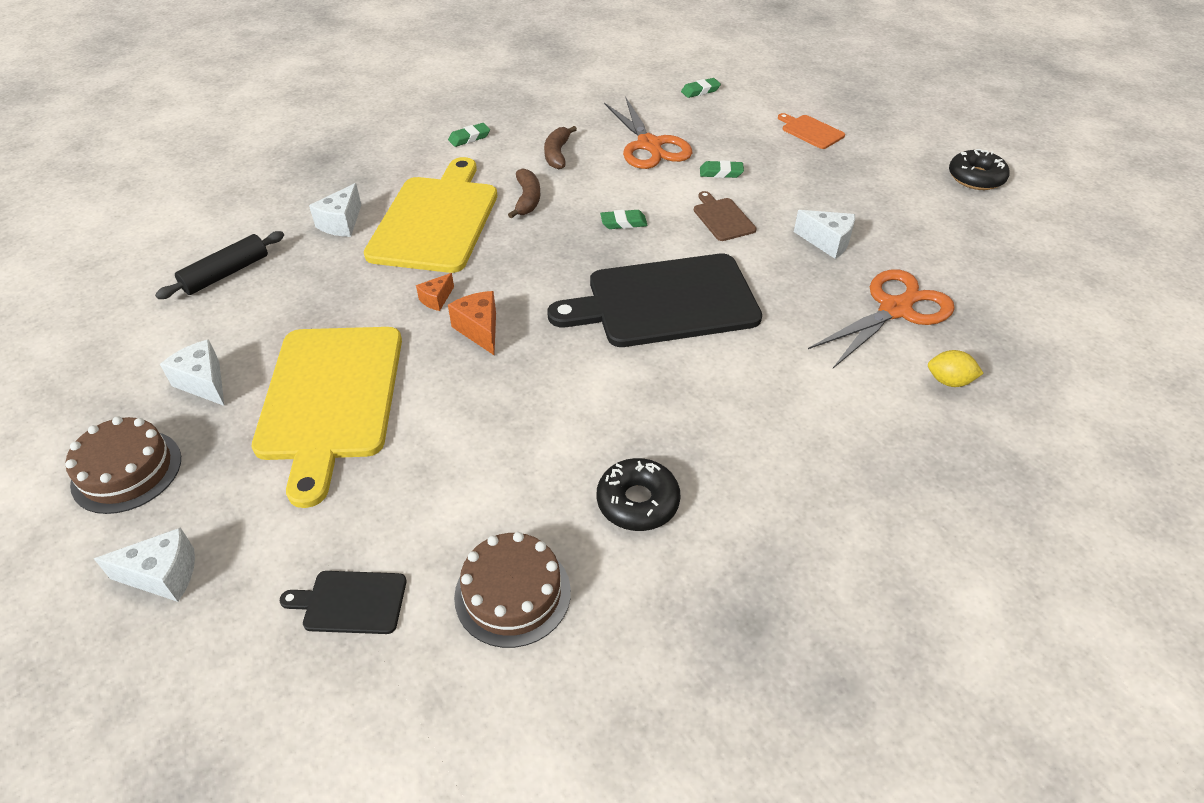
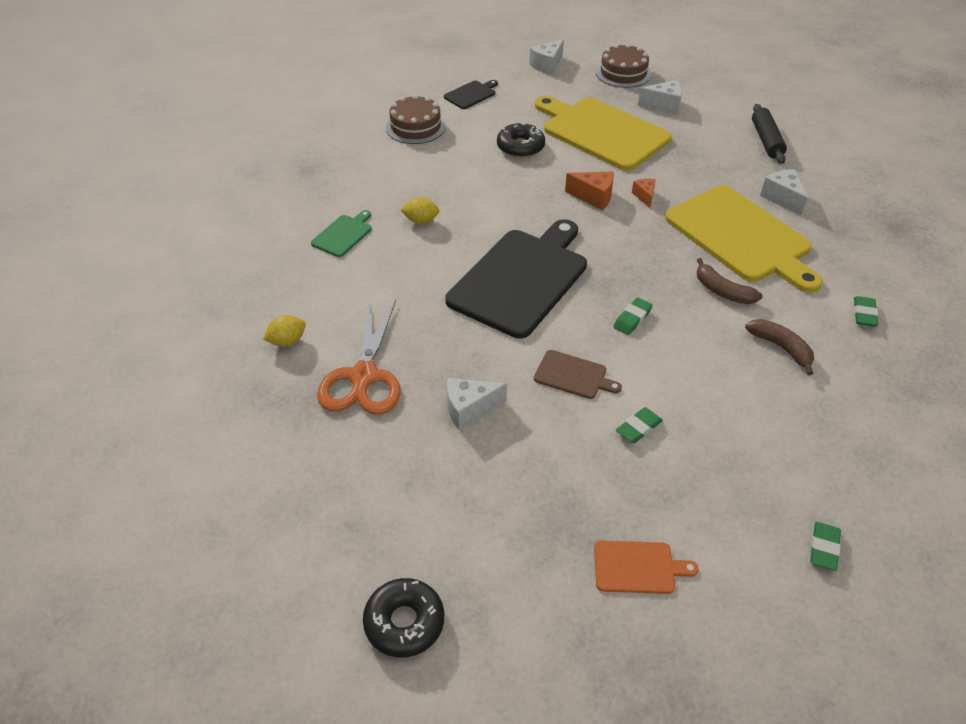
camera: 135 degrees right, 0 degrees up
black donut [597,458,681,531] -> black donut moved to [497,122,545,158]
orange scissors [604,98,692,169] -> none
none -> green cutting board [311,210,372,257]
none -> yellow lemon [401,197,439,224]

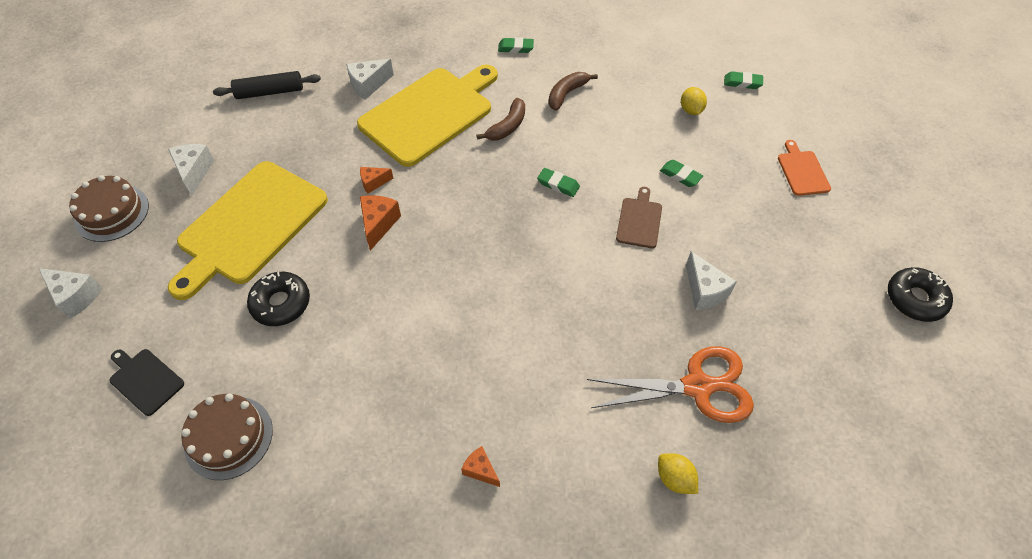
camera: 100 degrees left, 10 degrees up
green cutting board [311,210,372,257] -> orange cheese [461,446,500,487]
yellow lemon [401,197,439,224] -> yellow lemon moved to [681,87,707,115]
black cutting board [445,219,587,339] -> none

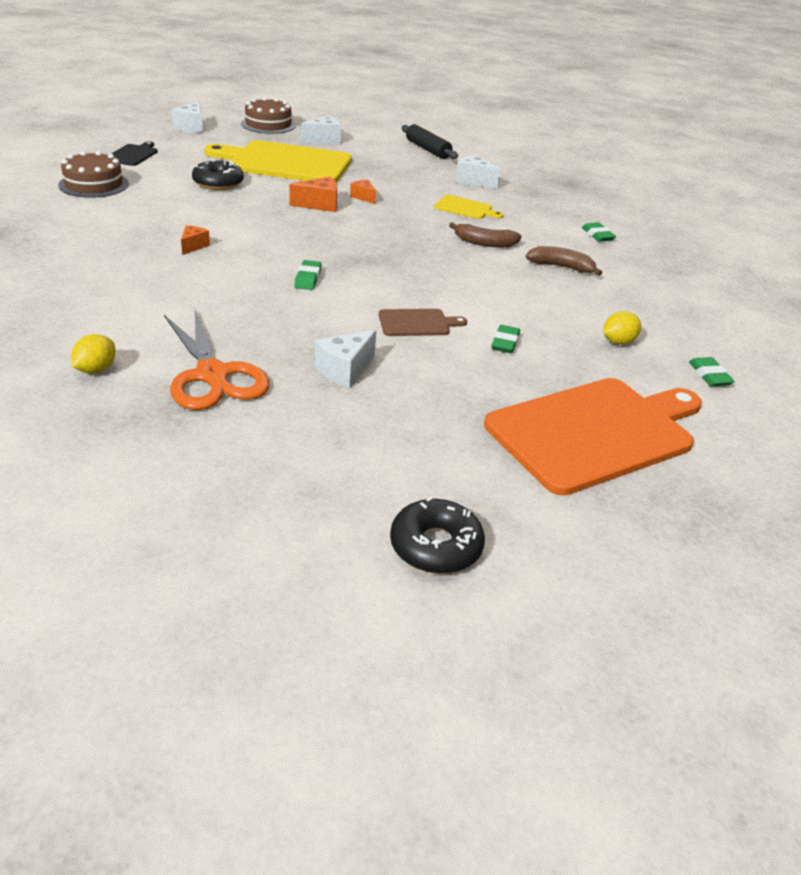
camera: 65 degrees right, 20 degrees down
yellow cutting board [357,64,498,167] -> yellow cutting board [434,195,504,219], size x0.43
orange cheese [461,446,500,487] -> orange cheese moved to [181,225,210,255]
green eraser [537,168,580,197] -> green eraser moved to [294,260,322,290]
orange cutting board [778,140,831,196] -> orange cutting board [484,378,702,496], size x2.30

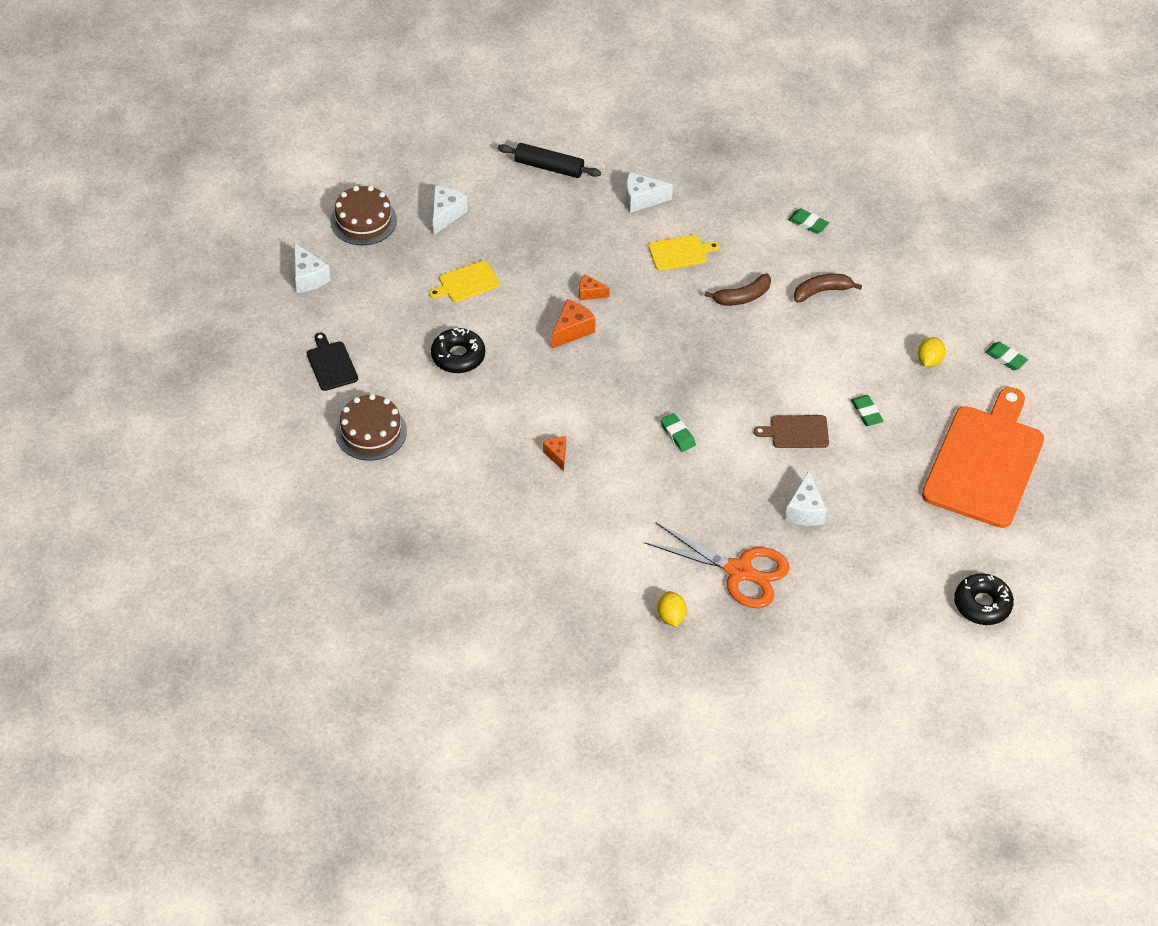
camera: 35 degrees left, 15 degrees up
yellow cutting board [204,140,352,183] -> yellow cutting board [429,260,500,302], size x0.43
brown cutting board [379,309,467,336] -> brown cutting board turned 135 degrees counterclockwise [754,415,829,448]

